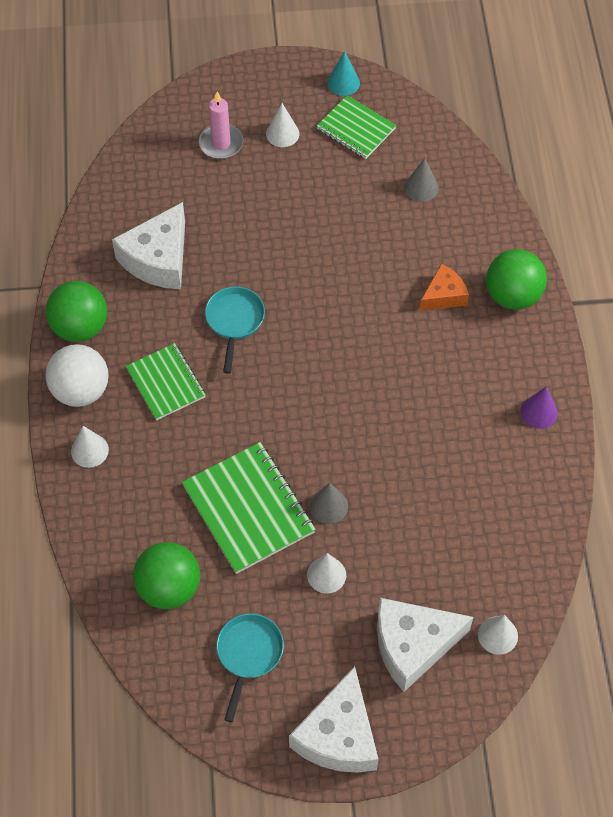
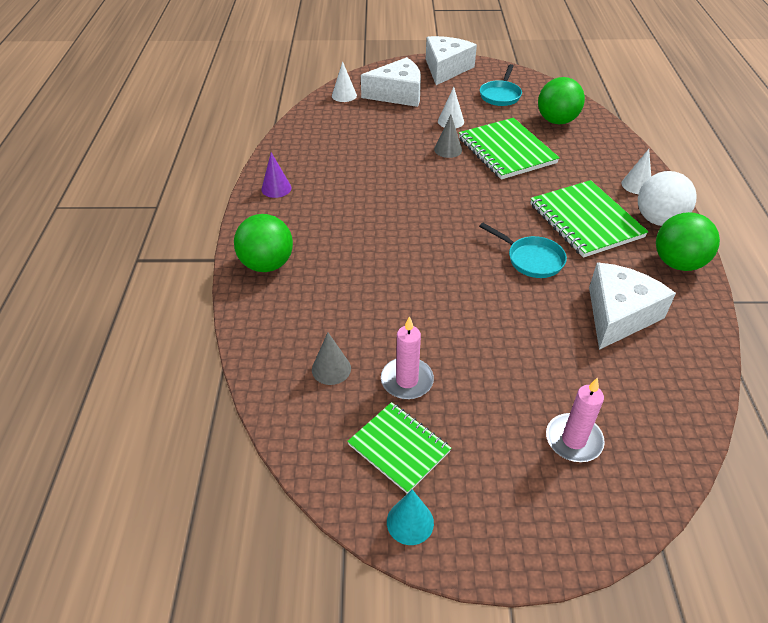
camera: 175 degrees left, 15 degrees down
green notebook [126,343,206,420] -> green notebook [530,180,649,258], size x1.57
turquoise pan [205,287,265,374] -> turquoise pan turned 60 degrees counterclockwise [479,223,567,278]
white cone [266,103,299,147] -> none
orange cheese [420,264,469,311] -> none
none -> pink candle [381,316,434,399]

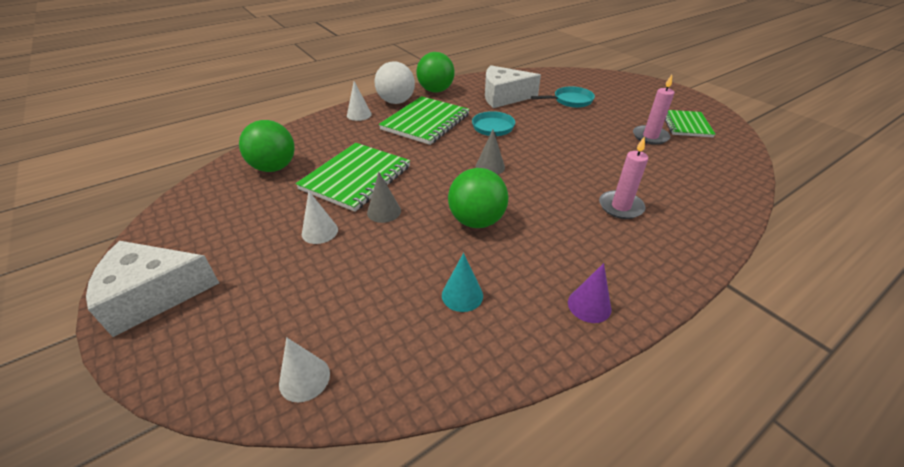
camera: 125 degrees left, 5 degrees down
green ball [234,214,293,272] -> green ball moved to [448,168,508,228]
grey cone [312,332,351,385] -> grey cone moved to [476,130,505,175]
white cheese [361,57,421,107] -> none
turquoise cone [387,489,434,545] -> turquoise cone moved to [442,253,483,312]
turquoise pan [480,64,522,106] -> turquoise pan moved to [531,86,595,108]
pink candle [546,377,605,462] -> pink candle moved to [599,136,648,219]

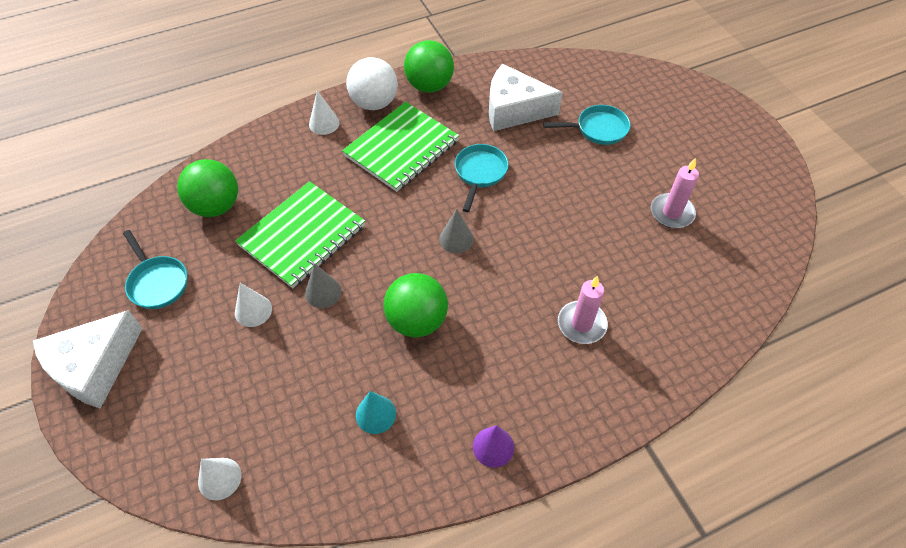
camera: 10 degrees right, 15 degrees up
white cheese [86,241,219,337] -> white cheese turned 45 degrees counterclockwise [33,310,143,409]
green notebook [665,110,716,137] -> none
none -> turquoise pan [123,230,187,309]

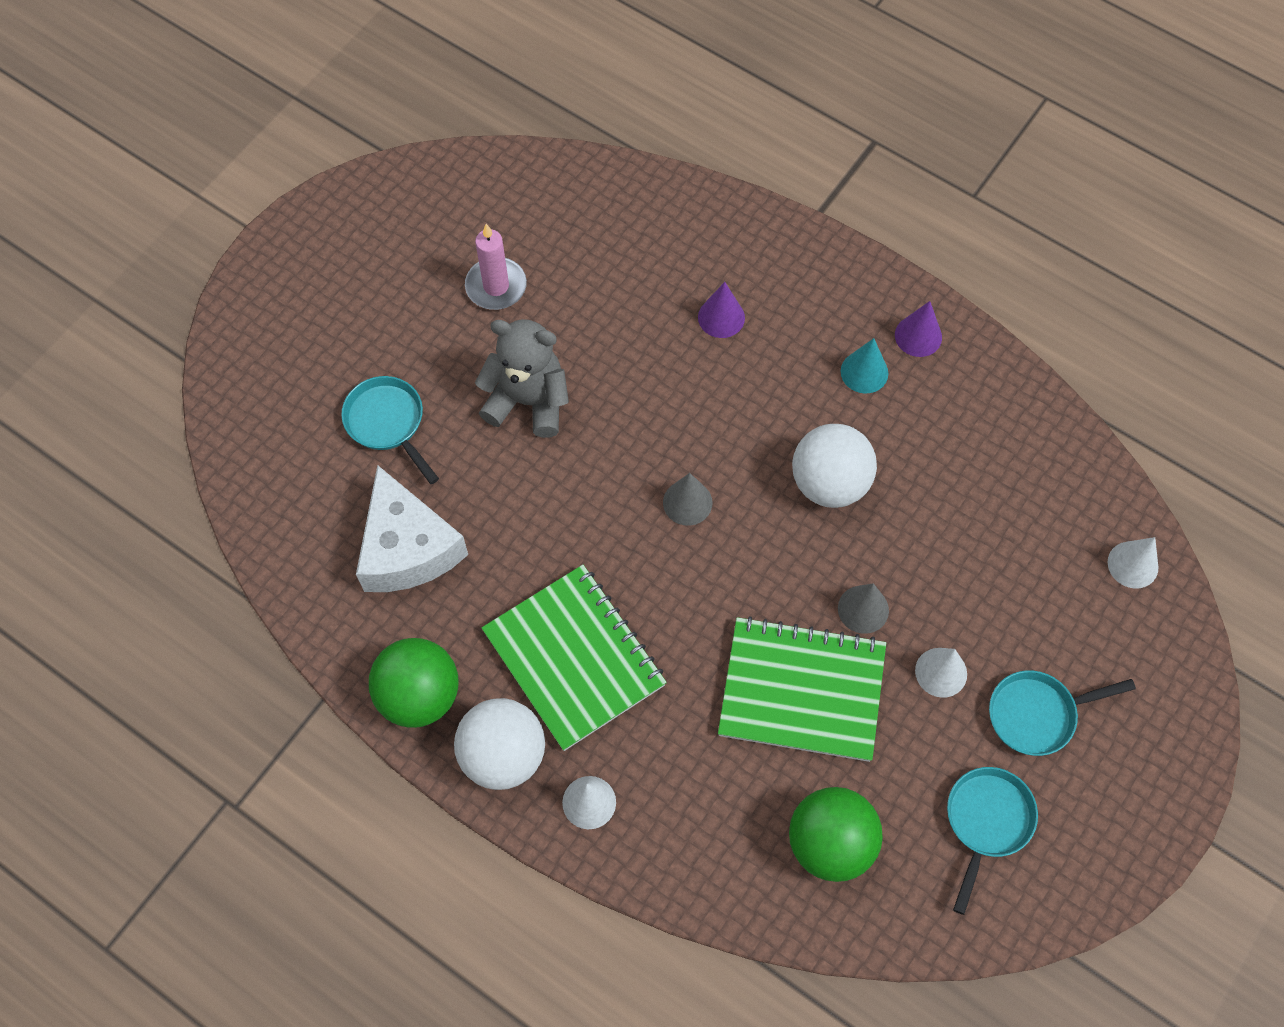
camera: 120 degrees left, 10 degrees up
white cheese [33,310,143,409] -> none
green notebook [342,102,459,192] -> green notebook turned 45 degrees clockwise [482,565,667,751]
turquoise cone [356,391,396,434] -> turquoise cone moved to [841,338,888,394]
green ball [384,273,448,338] -> white ball [792,424,877,508]
turquoise pan [455,144,509,212] -> turquoise pan moved to [989,671,1136,756]
pink candle [558,276,608,344] -> purple cone [698,282,745,338]
none -> grey teddy bear [475,319,569,438]

